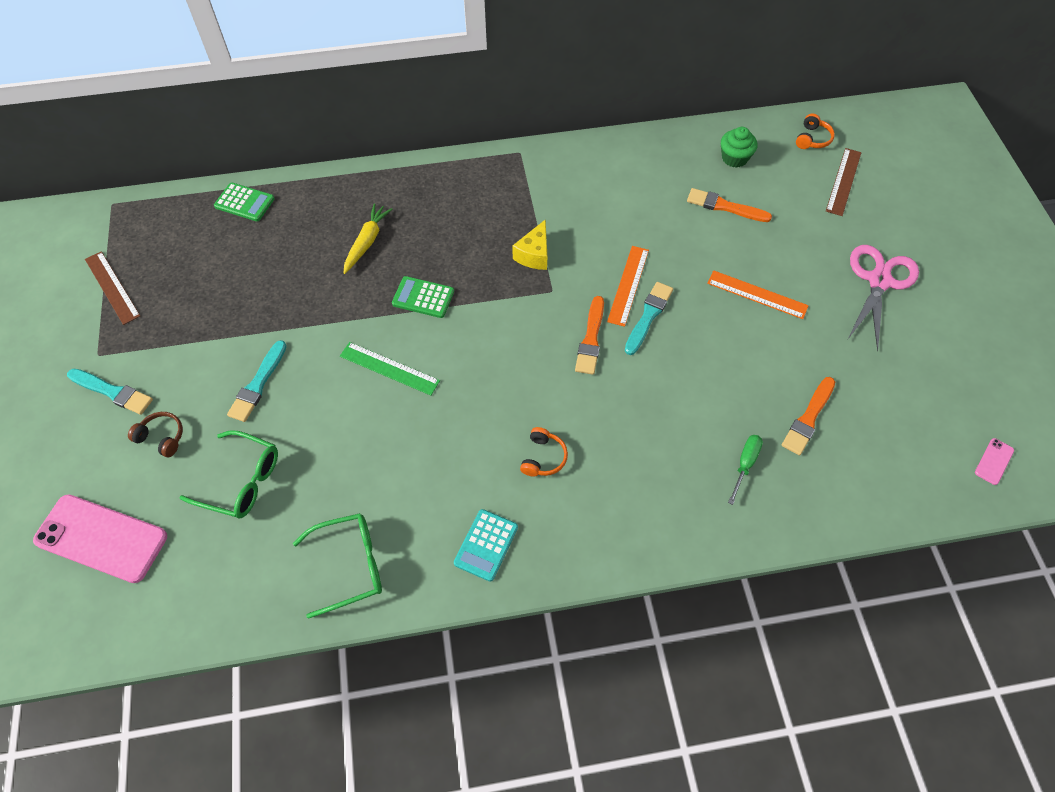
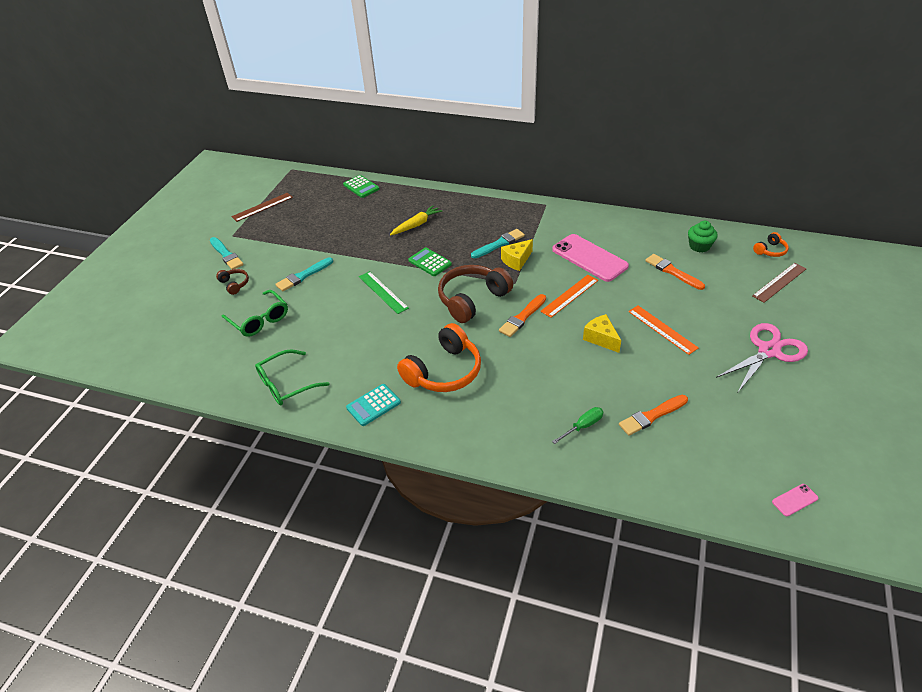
camera: 30 degrees right, 15 degrees down
pink phone [33,494,167,583] -> pink phone moved to [552,234,629,282]
brown ruler [85,251,140,325] -> brown ruler turned 60 degrees clockwise [231,193,293,222]
green glasses [293,513,382,619] -> green glasses turned 135 degrees clockwise [255,349,329,405]
orange headphones [520,427,568,477] -> orange headphones [397,323,481,392], size x2.13
turquoise brush [625,282,673,355] -> turquoise brush moved to [471,229,525,258]
none -> brown headphones [438,265,513,323]
none -> yellow cheese [583,314,621,353]

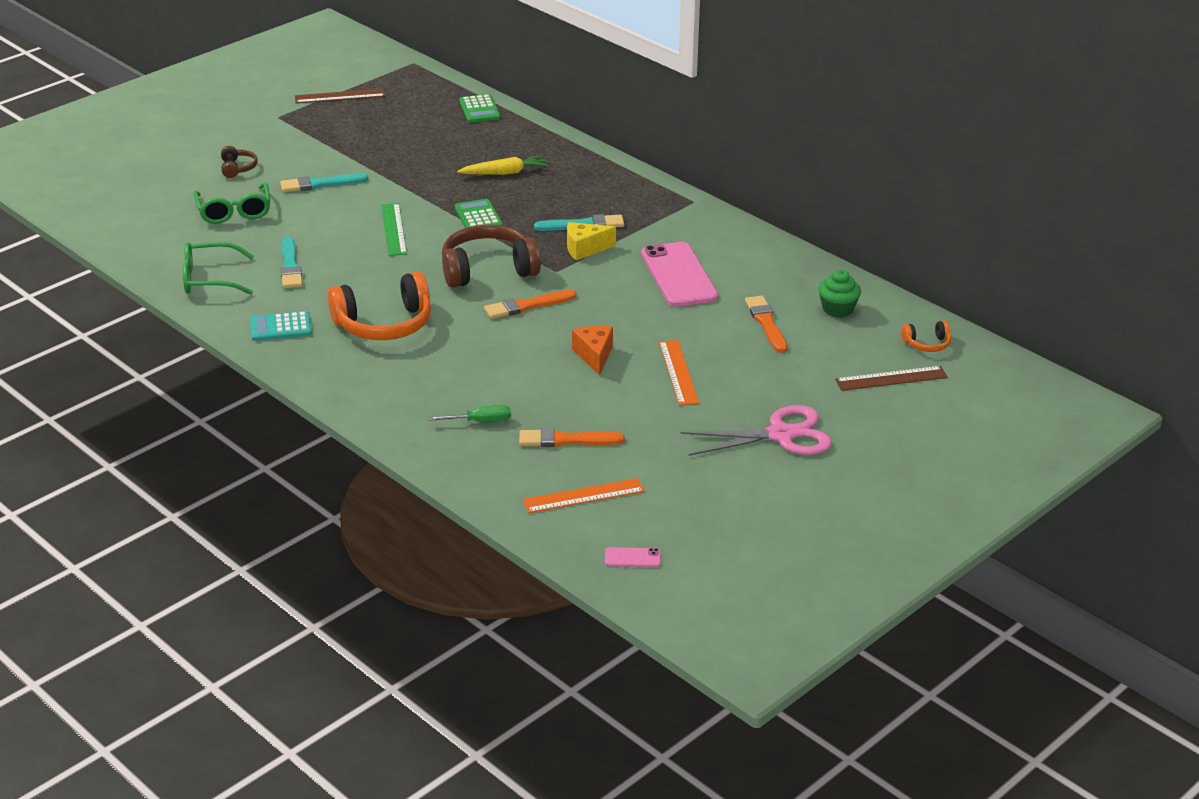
camera: 25 degrees right, 10 degrees down
turquoise brush [210,237,244,269] -> turquoise brush moved to [281,237,303,288]
orange ruler [540,275,598,318] -> orange ruler moved to [522,478,645,513]
yellow cheese [583,314,621,353] -> orange cheese [572,326,613,376]

